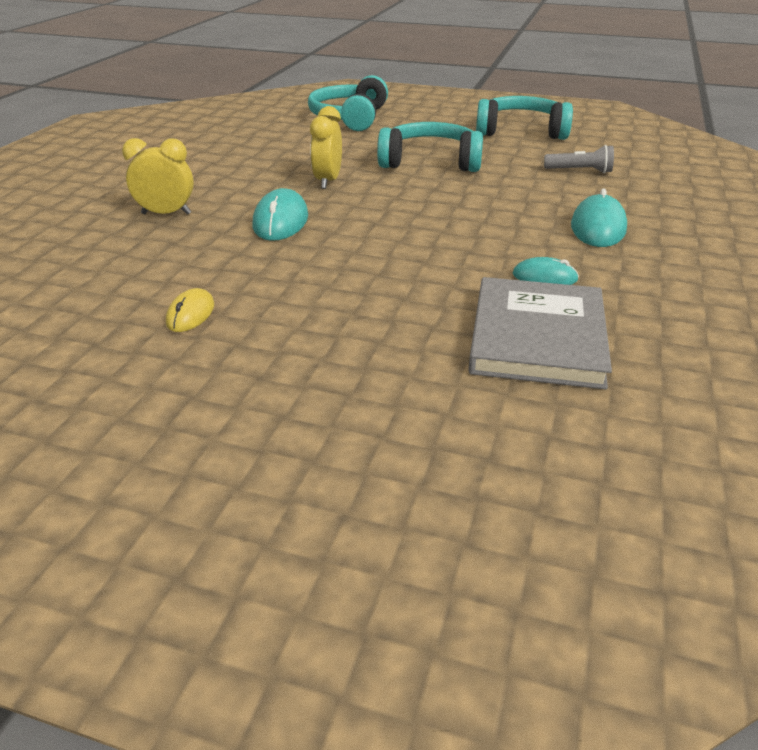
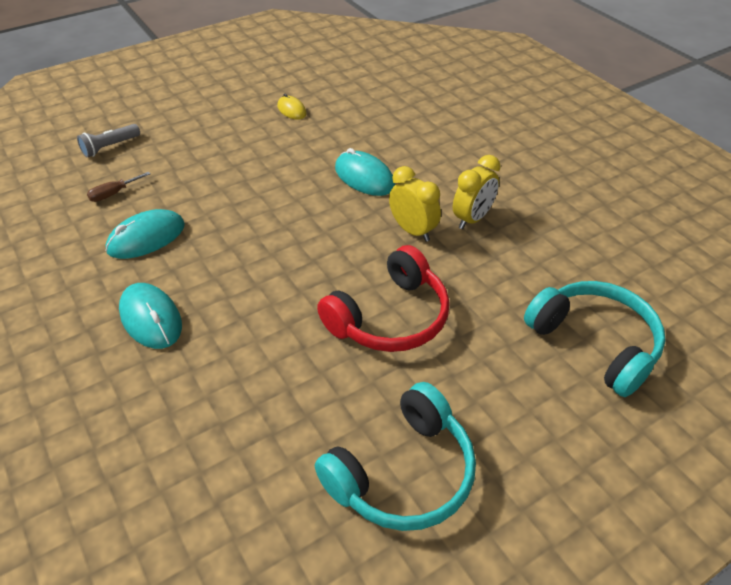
camera: 130 degrees right, 10 degrees up
yellow clock [122,138,194,215] -> yellow clock moved to [453,155,501,229]
turquoise headphones [377,122,483,172] -> red headphones [317,245,450,352]
grey book [469,277,612,389] -> brown screwdriver [87,172,151,202]
turquoise mouse [513,257,579,285] -> turquoise mouse [106,209,185,259], size x1.64
grey flashlight [544,145,614,173] -> grey flashlight moved to [77,124,140,157]

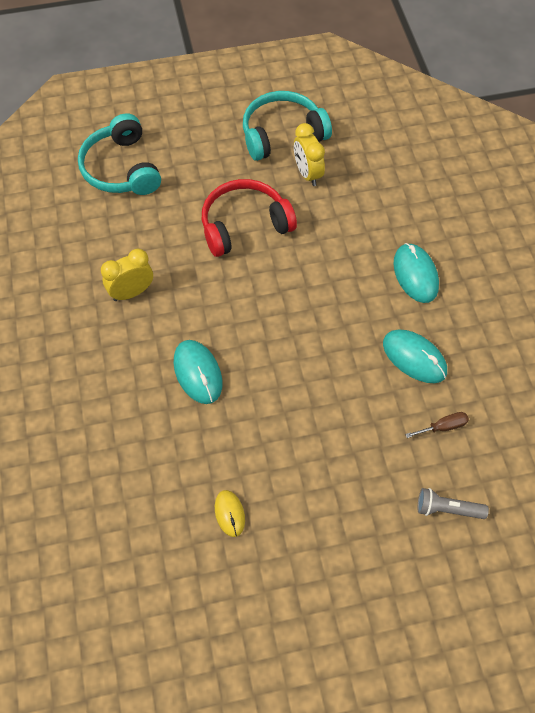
camera: 160 degrees left, 15 degrees up
grey flashlight [77,124,140,157] -> grey flashlight turned 150 degrees counterclockwise [418,488,489,519]
turquoise mouse [106,209,185,259] -> turquoise mouse turned 60 degrees clockwise [383,330,447,383]
yellow clock [389,166,441,242] -> yellow clock moved to [294,123,325,186]

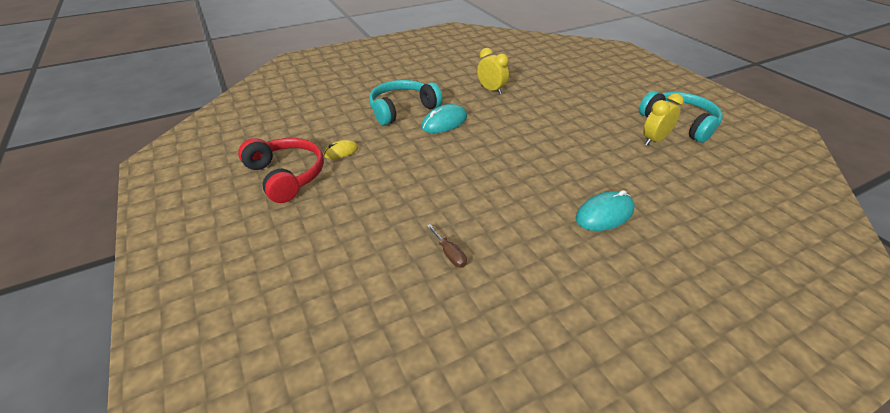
camera: 75 degrees right, 20 degrees down
turquoise headphones [78,113,161,195] -> turquoise headphones moved to [369,80,443,125]
red headphones [202,179,297,257] -> red headphones moved to [238,138,324,203]
turquoise mouse [383,330,447,383] -> none
grey flashlight [418,488,489,519] -> none

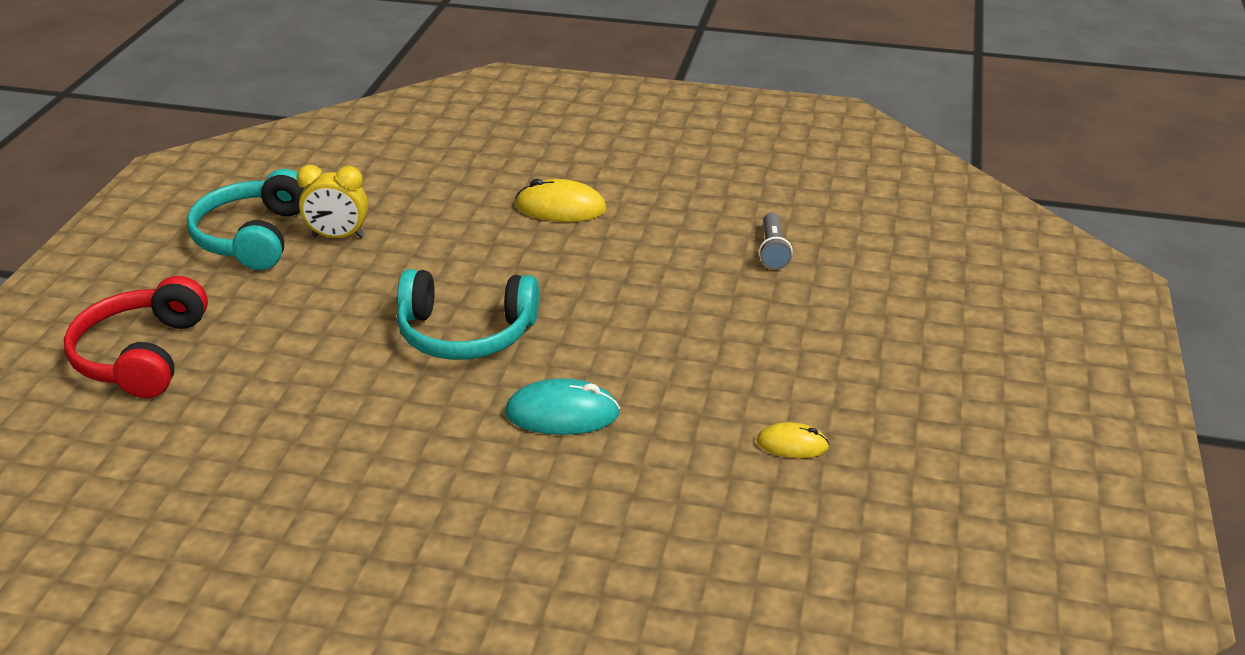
camera: 140 degrees left, 5 degrees down
red headphones [238,138,324,203] -> red headphones moved to [64,276,208,398]
turquoise headphones [369,80,443,125] -> turquoise headphones moved to [397,269,539,360]
brown screwdriver [427,224,467,267] -> grey flashlight [759,213,793,270]
yellow clock [477,48,509,94] -> none
turquoise mouse [576,190,635,231] -> yellow mouse [515,179,607,222]

